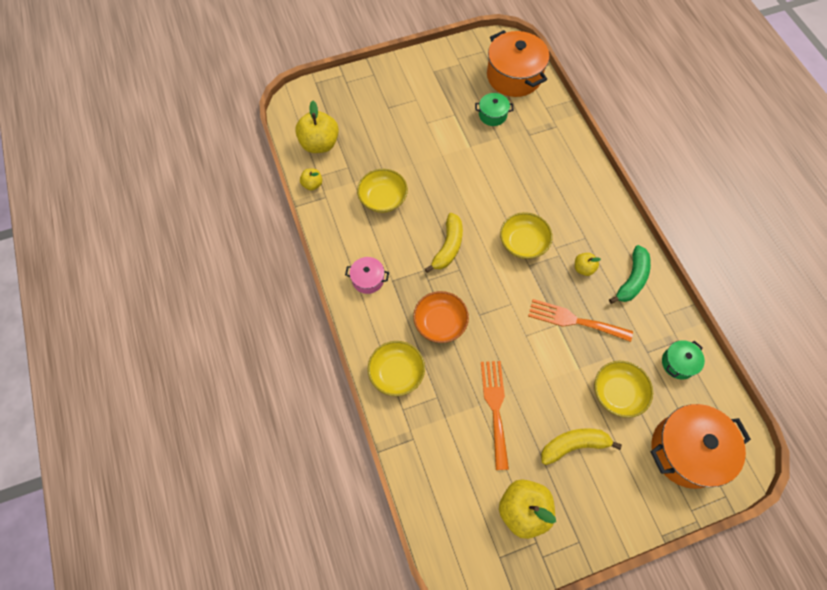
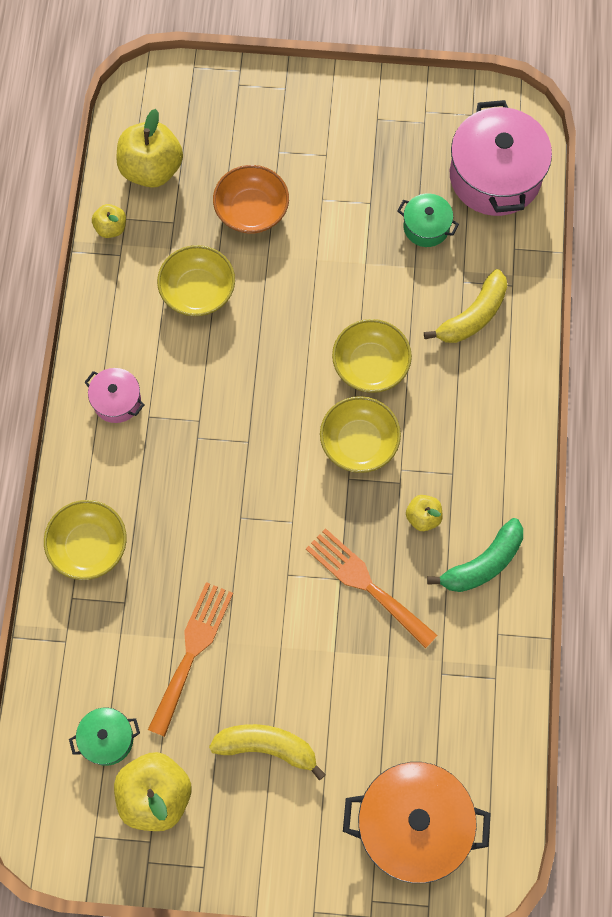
camera: 25 degrees right, 5 degrees up
orange bowl [413,291,469,343] -> orange bowl moved to [213,165,289,234]
yellow banana [425,213,463,273] -> yellow banana moved to [424,269,507,343]
orange pot [487,30,549,97] -> pink pot [450,100,552,216]
yellow bowl [594,361,653,418] -> yellow bowl moved to [332,319,412,393]
green pot [662,340,705,380] -> green pot moved to [69,708,140,766]

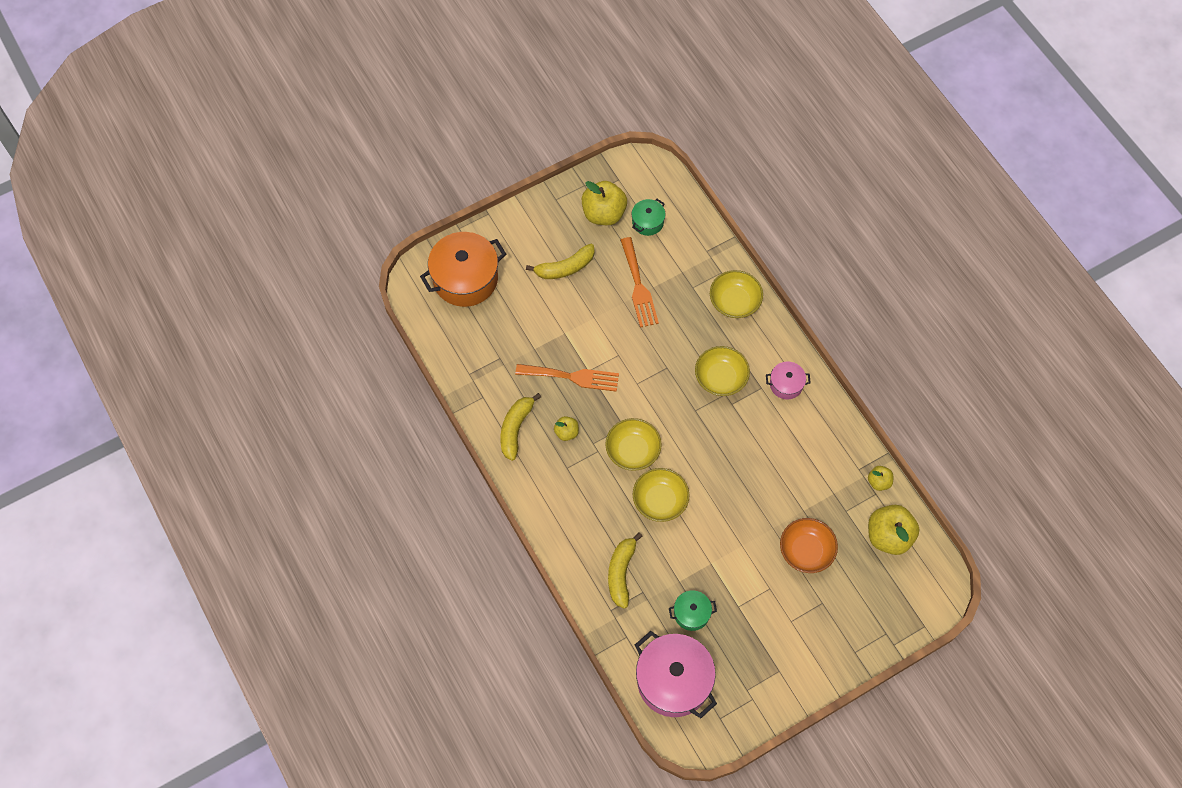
camera: 145 degrees right, 5 degrees down
yellow bowl [157,245,235,316] -> yellow bowl moved to [695,346,750,396]
green banana [427,518,523,592] -> yellow banana [500,393,541,461]

